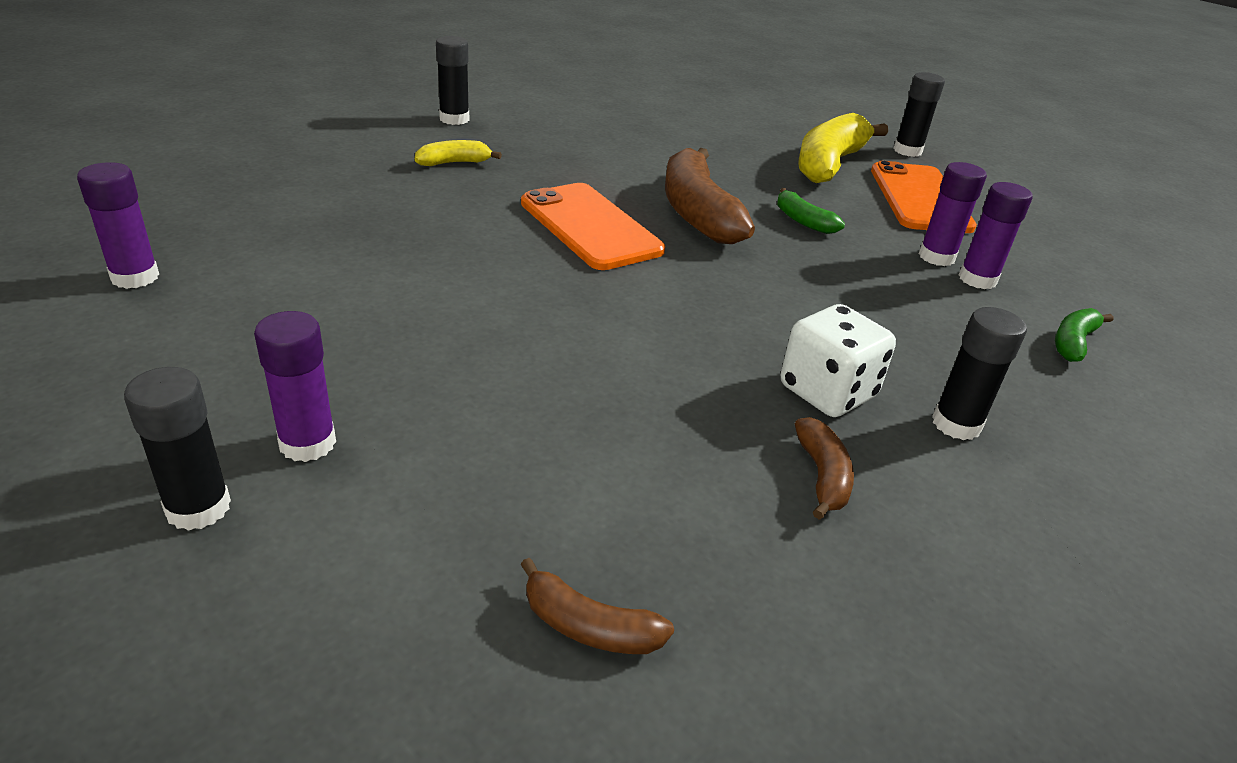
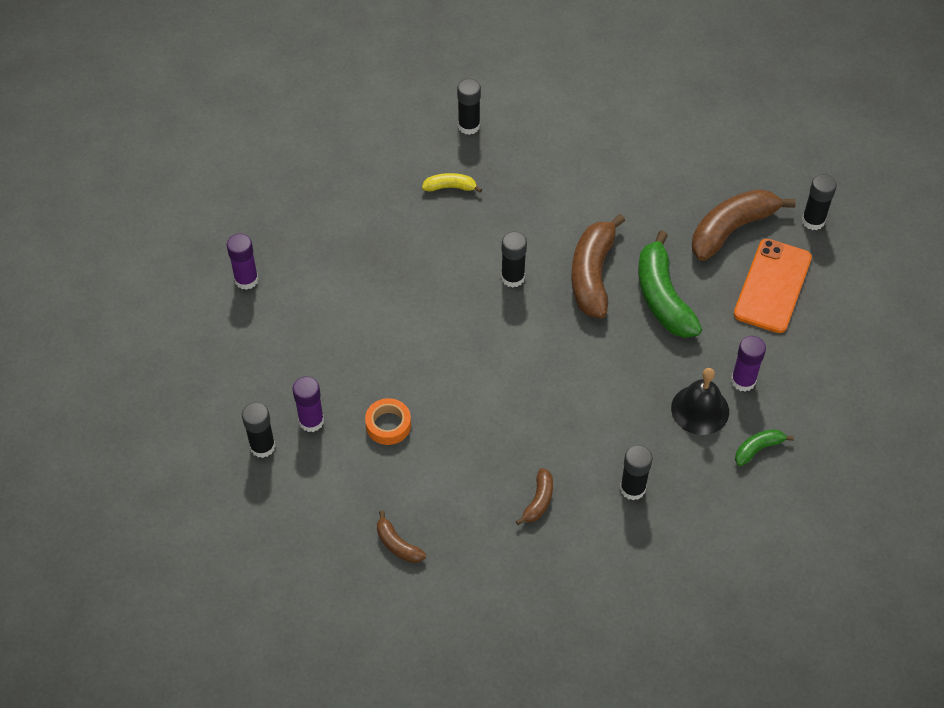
camera: 25 degrees right, 20 degrees up
orange phone [521,183,665,270] -> black glue stick [501,231,527,288]
green banana [777,188,845,234] -> green banana [638,230,702,338], size x2.05
white dice [781,304,896,417] -> none
yellow banana [798,113,888,183] -> brown banana [692,189,796,261]
purple glue stick [919,162,987,266] -> none
none -> orange tape [365,398,411,445]
none -> black bell [671,368,729,435]

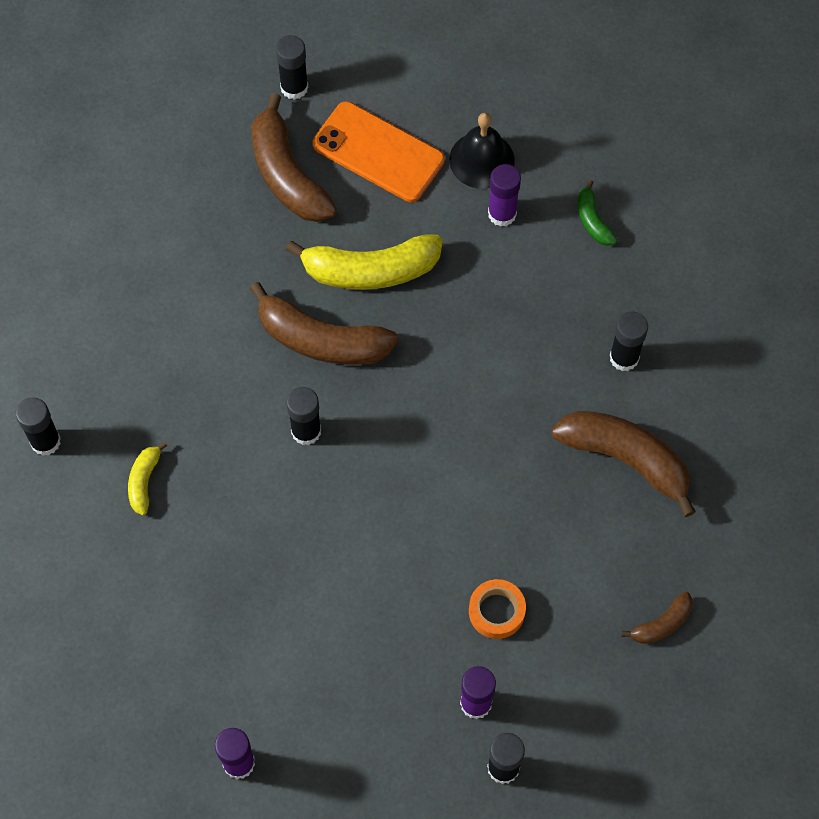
camera: 80 degrees left, 10 degrees up
brown banana [516,468,553,525] -> brown banana [551,411,696,517], size x2.05
green banana [638,230,702,338] -> yellow banana [286,235,443,290]
black bell [671,368,729,435] -> black bell moved to [449,113,515,189]

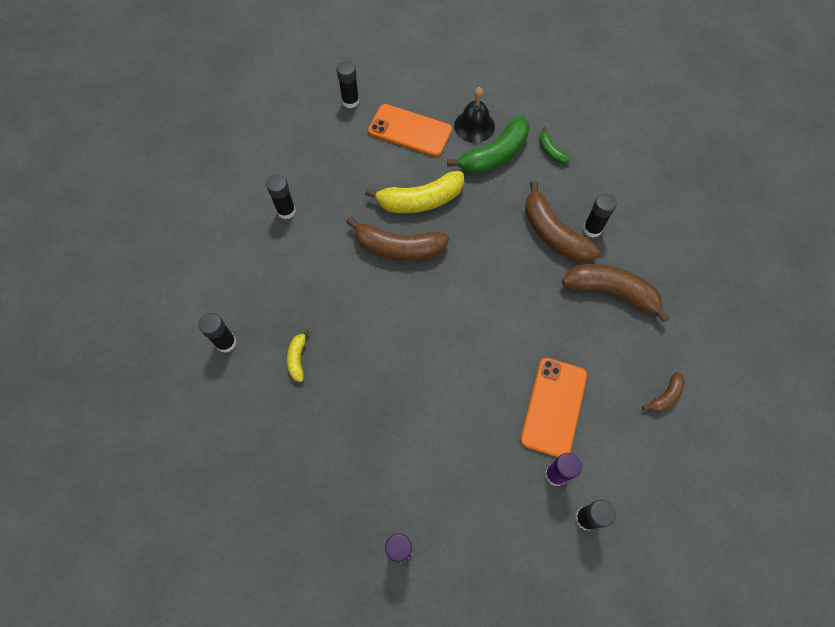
camera: 10 degrees left, 0 degrees up
brown banana [251,93,337,222] -> brown banana moved to [525,181,600,262]
black glue stick [286,387,321,445] -> black glue stick moved to [266,175,296,219]
orange tape [469,579,526,639] -> orange phone [520,358,587,458]
purple glue stick [488,164,521,227] -> green banana [447,116,529,174]

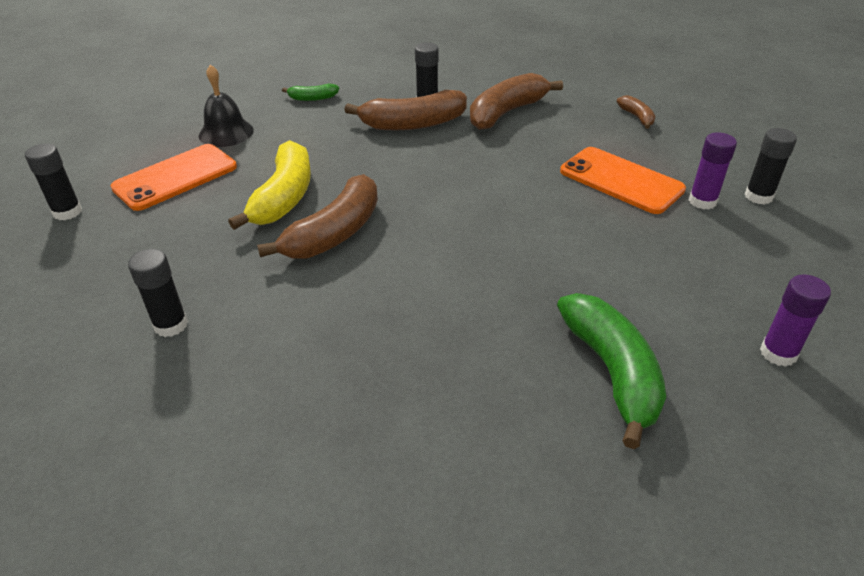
camera: 65 degrees left, 25 degrees down
black glue stick [198,313,237,353] -> none
yellow banana [287,329,309,382] -> none
green banana [447,116,529,174] -> green banana moved to [557,293,666,449]

